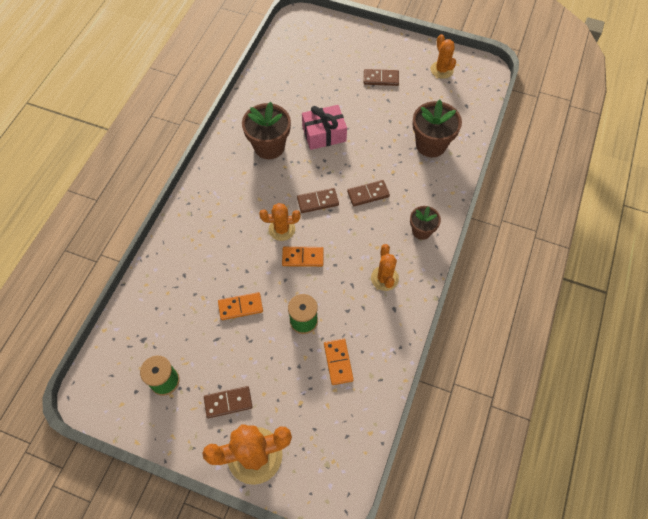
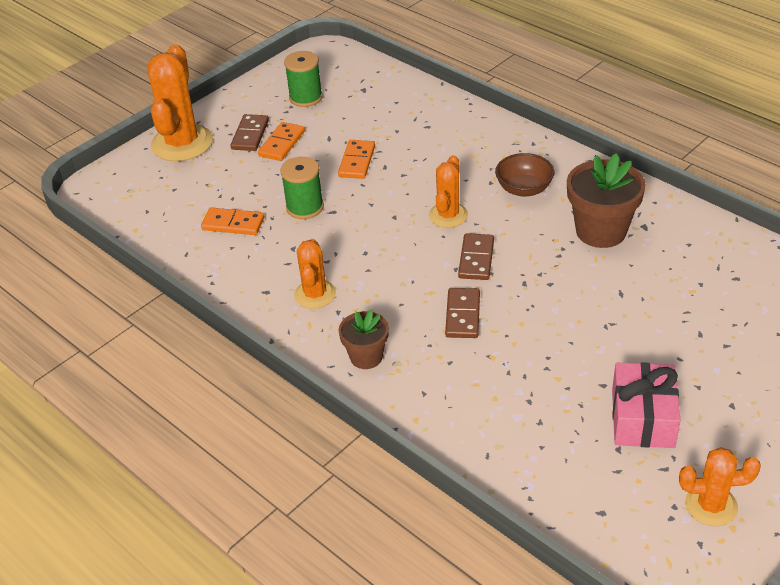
camera: 115 degrees right, 20 degrees down
orange domino [282,247,324,267] -> orange domino moved to [258,122,305,161]
pink gift [302,105,347,150] -> pink gift moved to [612,362,681,448]
brown domino [364,69,399,86] -> none
orange cactus [371,244,399,291] -> orange cactus turned 75 degrees clockwise [294,239,336,309]
brown flower pot [412,100,462,157] -> none
none -> brown bowl [495,153,554,197]

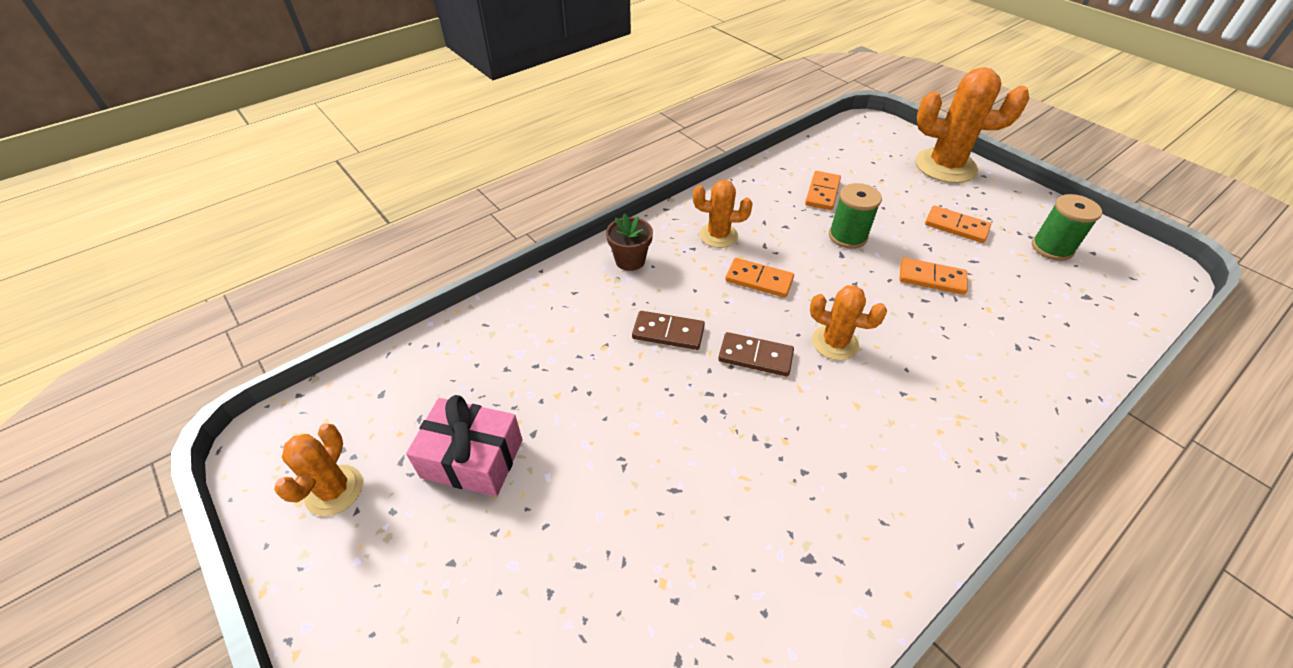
camera: 95 degrees right, 5 degrees up
brown domino [231,114,269,151] -> none
brown bowl [495,153,554,197] -> none
brown flower pot [567,153,646,248] -> none
none -> orange domino [725,258,794,298]

